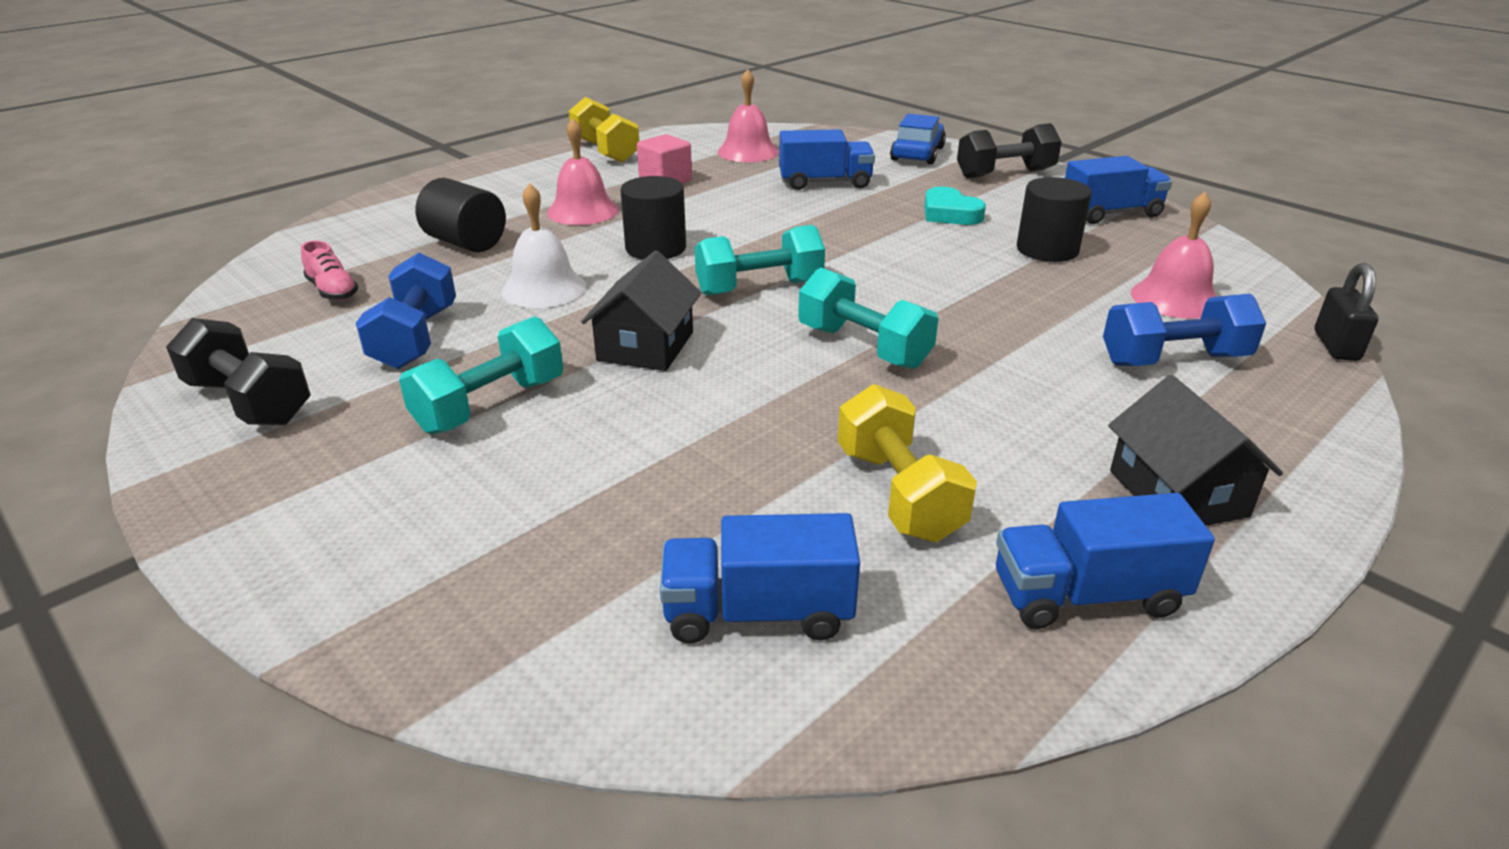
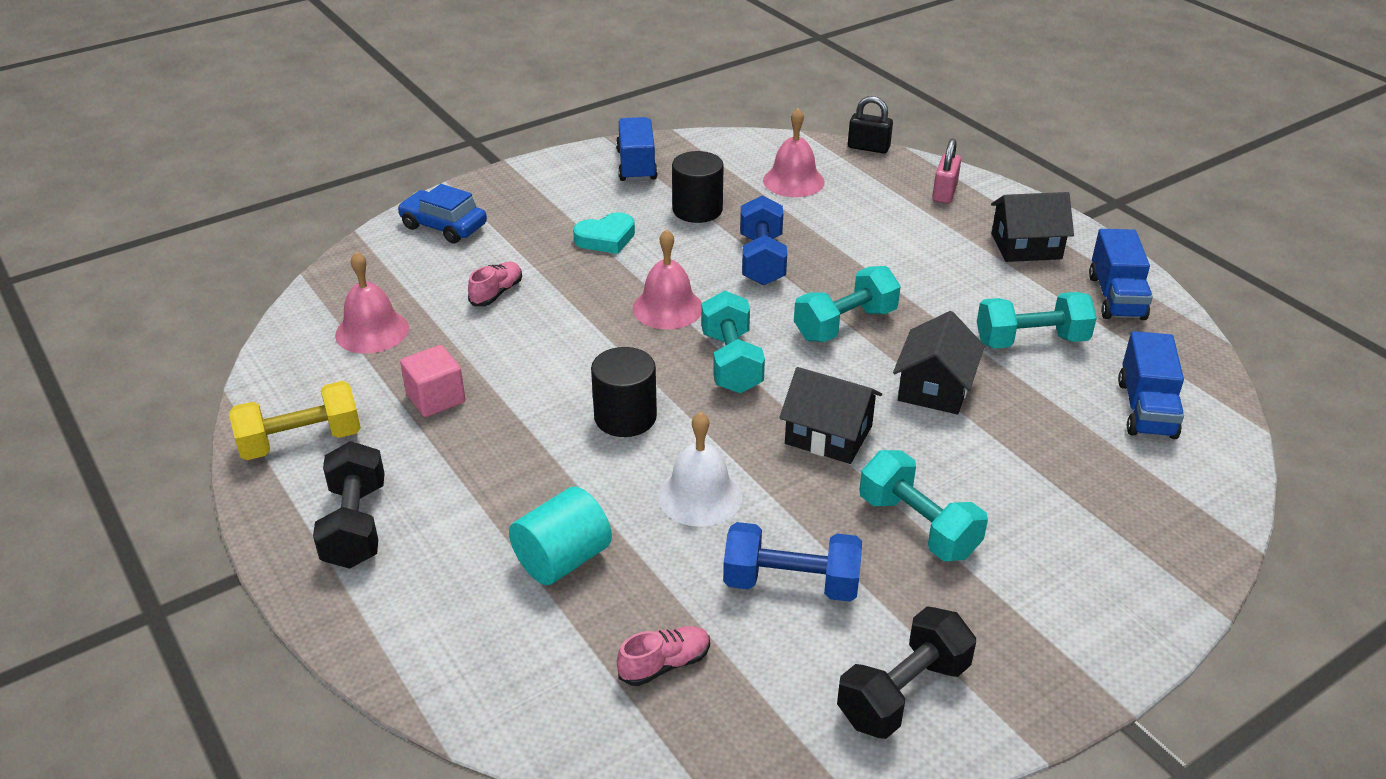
camera: 80 degrees left, 5 degrees up
black cylinder [415,178,506,252] -> turquoise cylinder [509,486,612,585]
pink bell [547,118,619,225] -> pink bell moved to [633,229,702,329]
blue truck [779,129,875,190] -> pink shoe [468,262,522,306]
yellow dumbbell [838,384,977,542] -> turquoise dumbbell [977,292,1097,349]
black dumbbell [957,123,1062,178] -> black dumbbell moved to [313,441,385,569]
blue dumbbell [1103,294,1266,366] -> blue dumbbell moved to [740,195,787,285]
none -> black house [893,311,985,414]
none -> pink padlock [932,139,961,204]

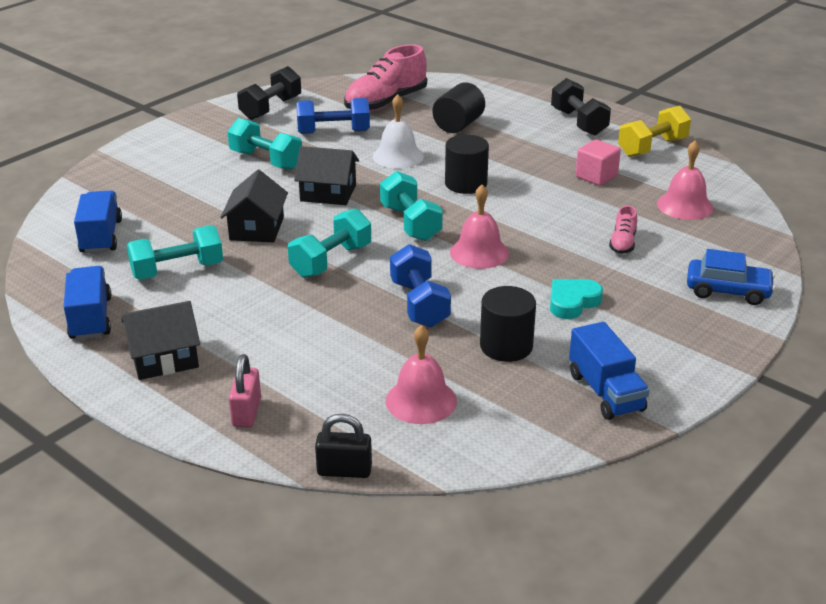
camera: 165 degrees right, 5 degrees down
turquoise cylinder [509,486,612,585] -> black cylinder [432,83,485,133]
pink shoe [617,626,710,686] -> pink shoe [344,44,427,111], size x2.09

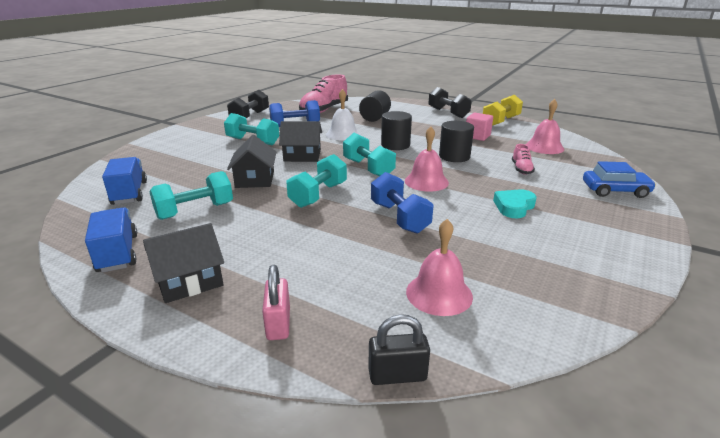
camera: 10 degrees left, 5 degrees down
black cylinder [480,286,536,362] -> black cylinder moved to [439,121,474,162]
blue truck [569,322,650,420] -> none

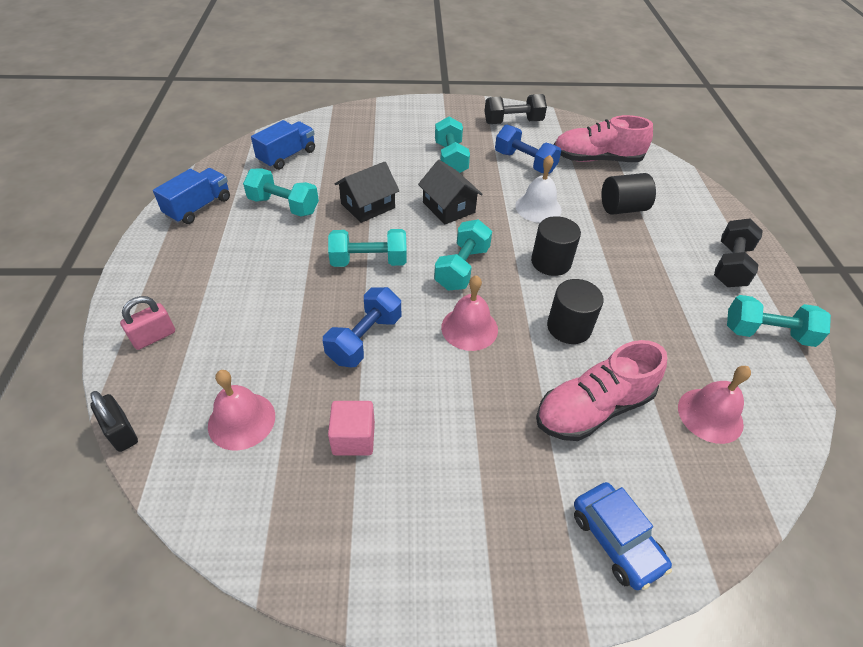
camera: 55 degrees right, 20 degrees up
black house [143,223,224,303] -> none
pink cube [466,113,493,141] -> pink cube moved to [328,401,375,455]
yellow dumbbell [483,94,523,126] -> turquoise dumbbell [727,295,831,347]
turquoise heart [493,189,537,218] -> none
pink shoe [512,144,535,175] -> pink shoe [536,340,667,441], size x2.09

